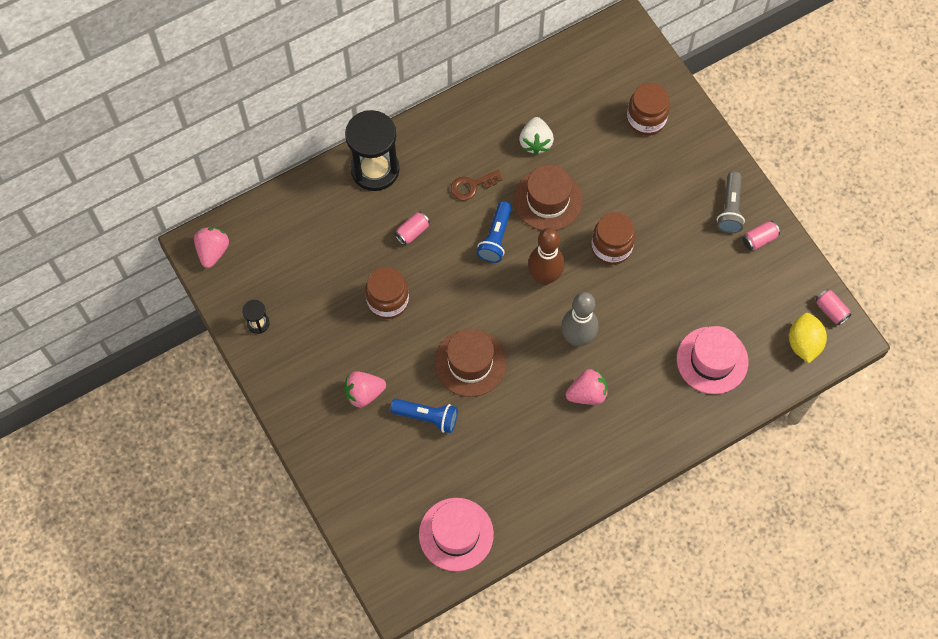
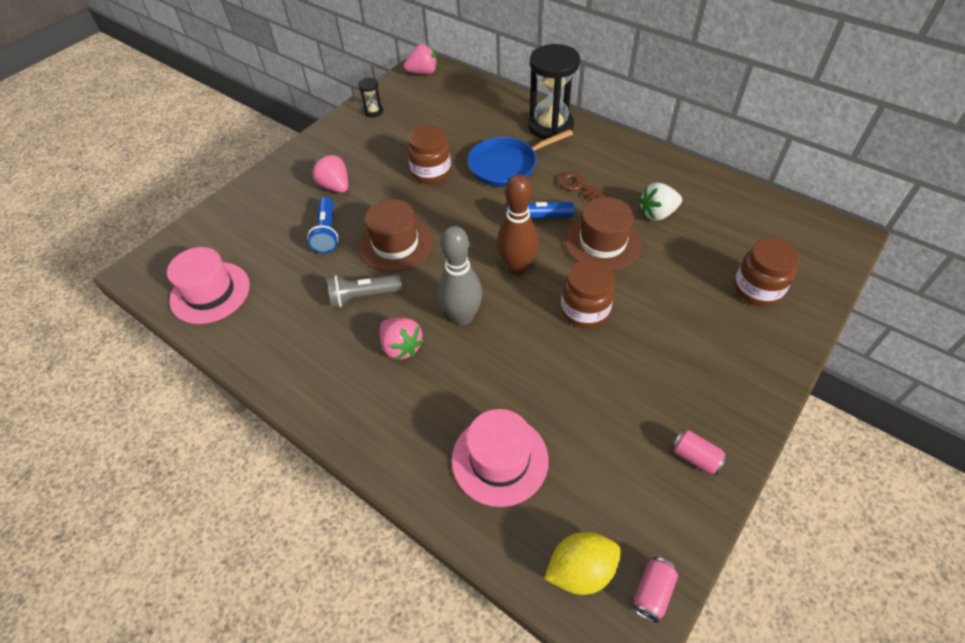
camera: 70 degrees right, 15 degrees down
pink can [394,212,430,245] -> blue pan [468,129,573,187]
grey flashlight [717,172,745,233] -> grey flashlight moved to [327,274,402,307]

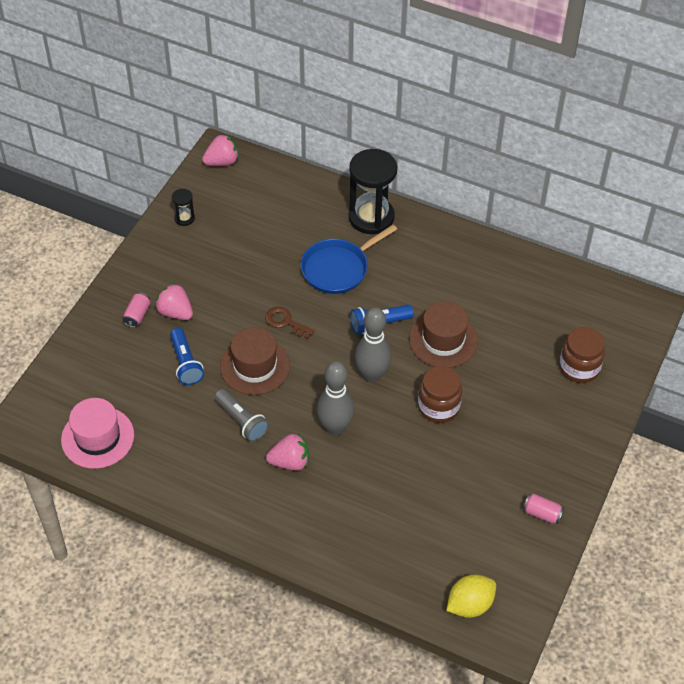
camera: 15 degrees left, 0 degrees up
grey flashlight [327,274,402,307] -> grey flashlight turned 105 degrees counterclockwise [214,389,269,442]
pink strawberry [380,317,424,360] -> pink strawberry turned 45 degrees counterclockwise [266,433,309,471]
brown jar [407,125,451,184] -> none
pink hat [452,409,549,507] -> none
brown bowling pin [497,174,539,275] -> grey bowling pin [355,307,391,382]
brown key [558,172,608,200] -> brown key moved to [265,307,315,339]
pink can [633,557,678,623] -> pink can moved to [123,292,150,328]
white strawberry [639,183,682,221] -> none

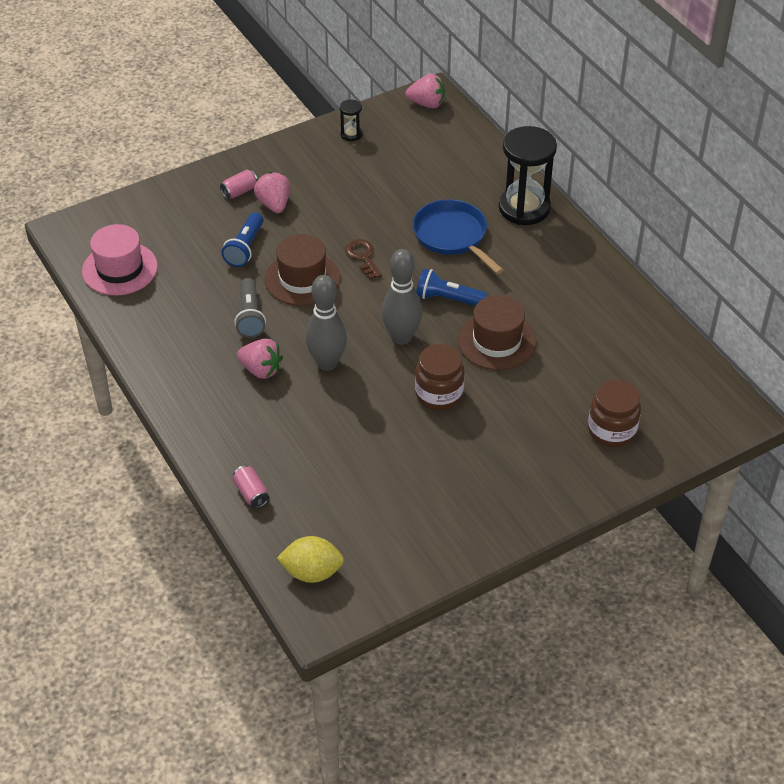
camera: 35 degrees right, 5 degrees down
blue pan [301,225,397,294] -> blue pan turned 60 degrees clockwise [412,199,503,274]
pink can [523,494,564,524] -> pink can moved to [233,465,269,508]

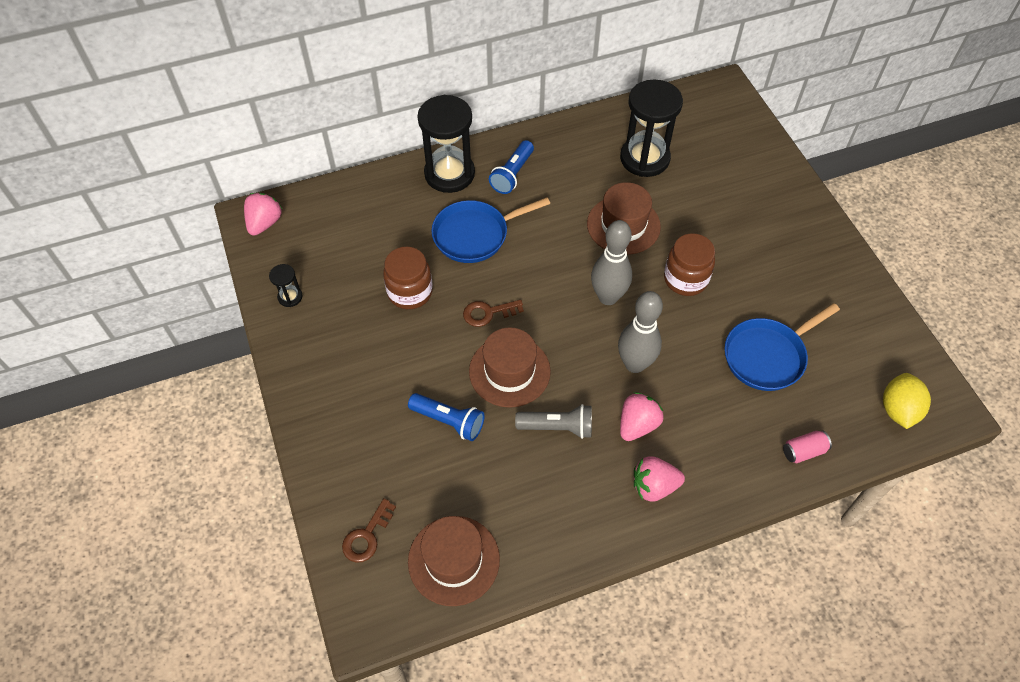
camera: 80 degrees left, 10 degrees up
pink hat [82,224,158,296] -> brown hat [408,516,500,606]
pink can [220,170,257,199] -> none
pink strawberry [254,172,290,213] -> pink strawberry moved to [634,456,685,502]
blue flashlight [416,268,487,306] -> blue flashlight moved to [489,140,534,194]
brown jar [588,380,641,448] -> brown jar moved to [383,247,433,309]
none -> brown key [342,498,396,563]
none -> black hourglass [620,79,683,177]
none -> blue pan [724,303,840,391]

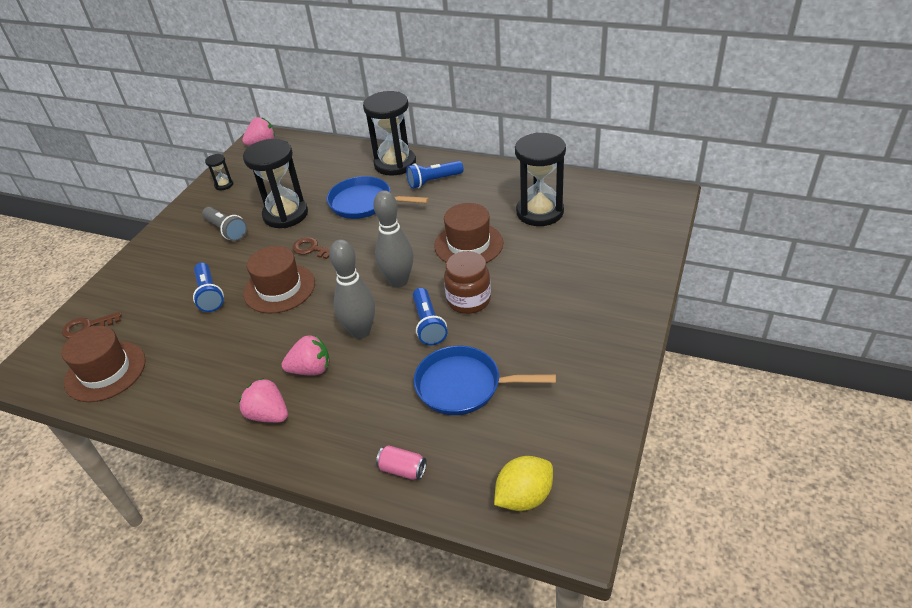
camera: 45 degrees right, 15 degrees down
brown jar [383,247,433,309] -> black hourglass [243,139,308,228]
grey flashlight [515,404,592,439] -> grey flashlight moved to [202,207,247,241]
none -> blue flashlight [413,288,448,345]

